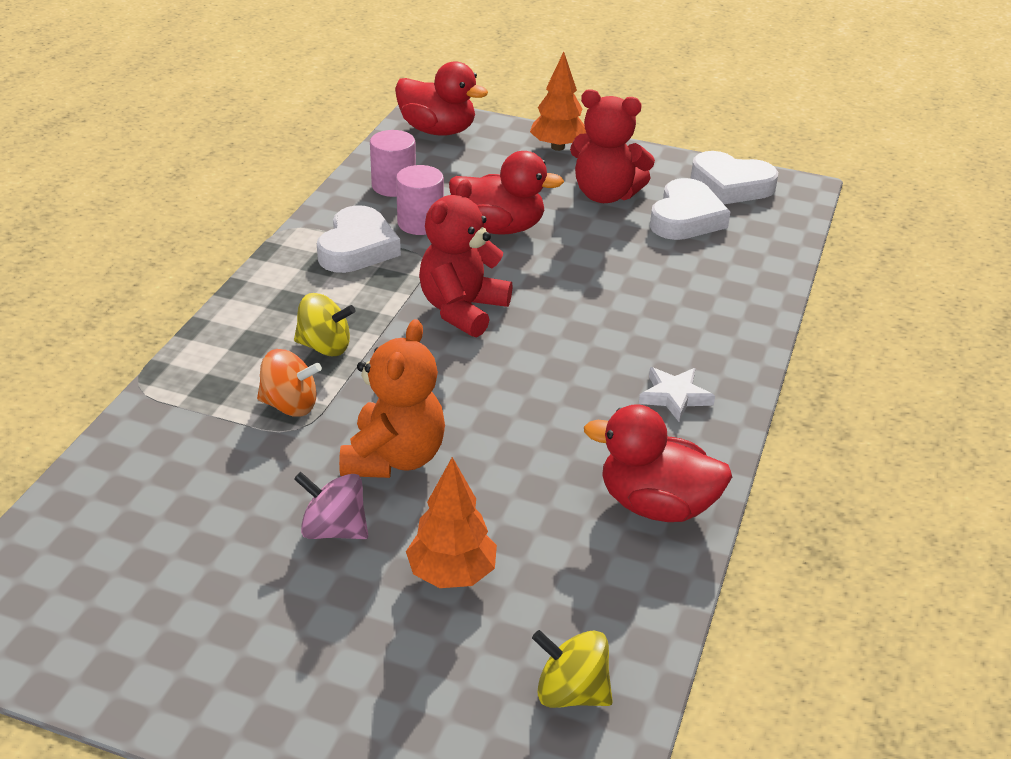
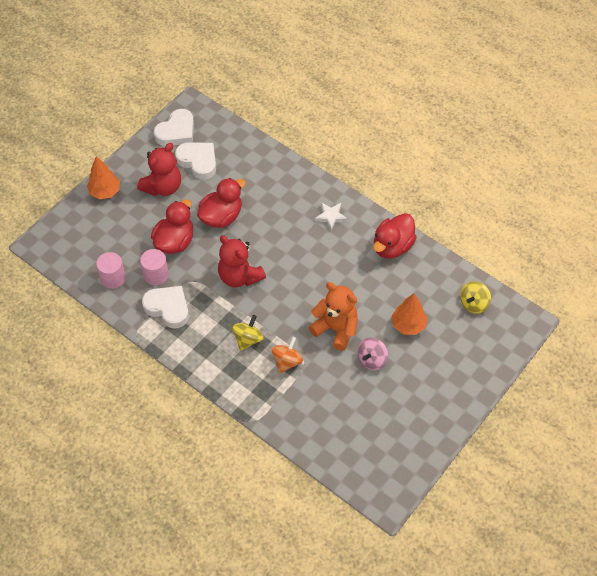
camera: 70 degrees left, 20 degrees up
red duck [395,61,488,136] -> red duck moved to [197,178,246,228]

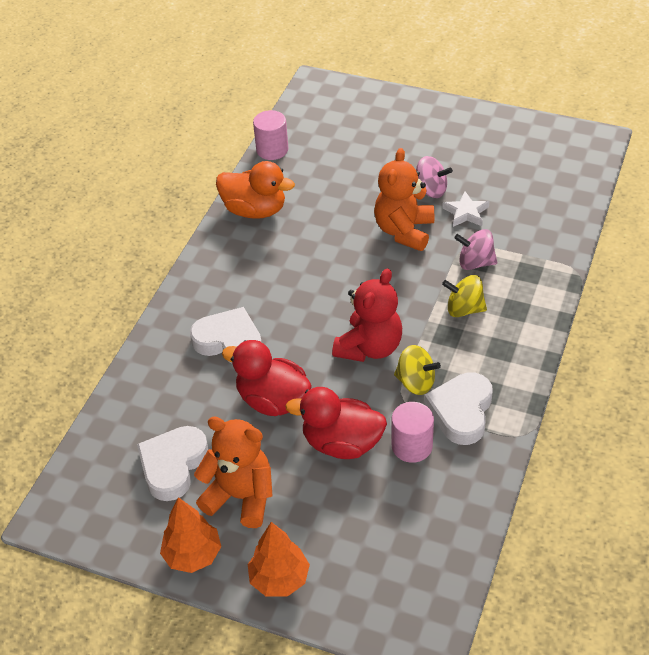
camera: 105 degrees left, 10 degrees down
pink cylinder [96,252,126,289] -> pink cylinder moved to [253,110,288,160]
red teddy bear [137,143,181,196] -> orange teddy bear [194,417,273,528]
white heart [154,109,194,146] -> white heart moved to [190,307,262,363]
orange spinning top [272,337,303,373] -> pink spinning top [454,229,497,270]
white star [315,203,348,231] -> white star moved to [442,191,489,227]
red duck [373,213,417,259] -> orange duck [216,161,295,219]
orange tree [391,293,427,335] -> orange tree moved to [160,497,221,573]
yellow spinning top [460,281,491,314] -> yellow spinning top moved to [394,345,441,395]

